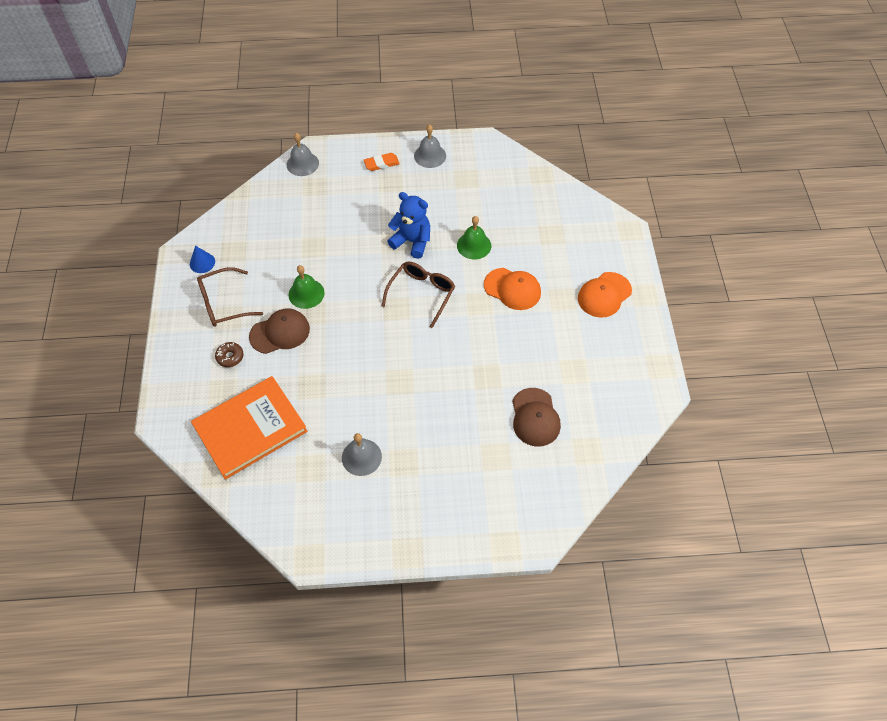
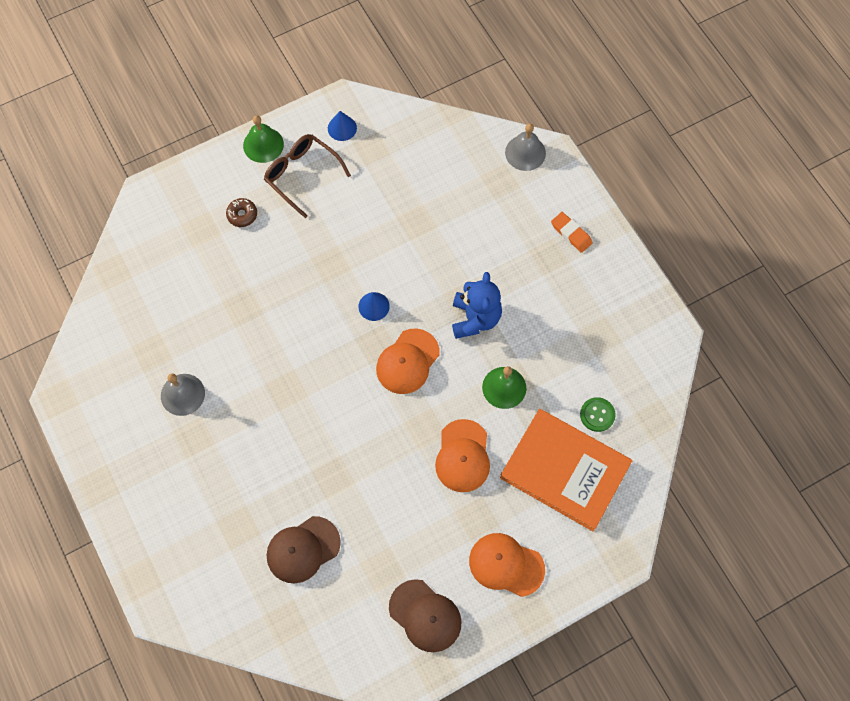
camera: 65 degrees right, 10 degrees up
orange book [191,376,307,480] -> orange book moved to [500,409,632,531]
brown cap [249,309,310,354] -> brown cap moved to [389,579,462,652]
green bell [289,265,324,309] -> green bell moved to [243,115,284,163]
brown glasses [382,262,455,328] -> orange cap [376,328,440,394]
grey bell [414,124,446,168] -> none
none -> blue cone [359,292,390,321]
none -> green button [580,397,616,432]

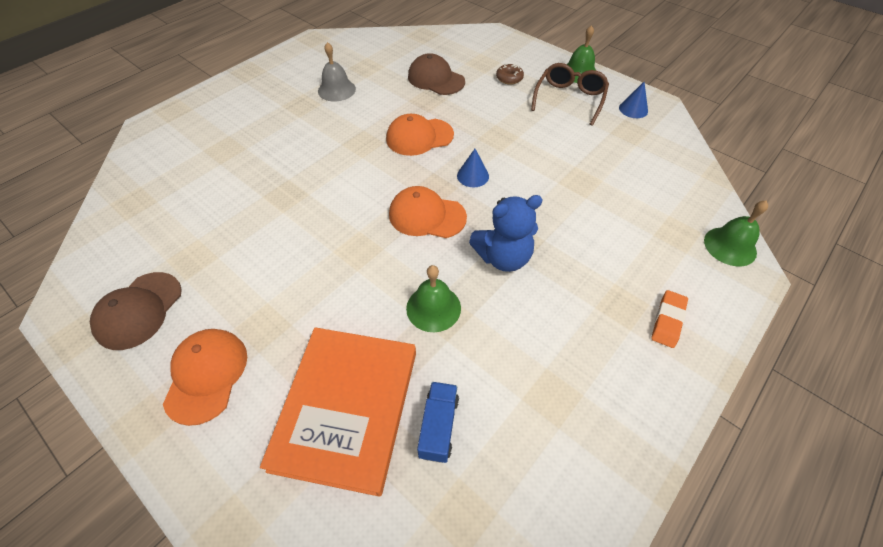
camera: 70 degrees right, 15 degrees down
brown cap [267,516,341,583] -> brown cap moved to [408,53,465,95]
orange cap [435,419,490,492] -> orange cap moved to [386,114,454,156]
grey bell [505,124,546,171] -> green bell [704,200,768,266]
green button [580,397,616,432] -> blue truck [417,382,459,463]

